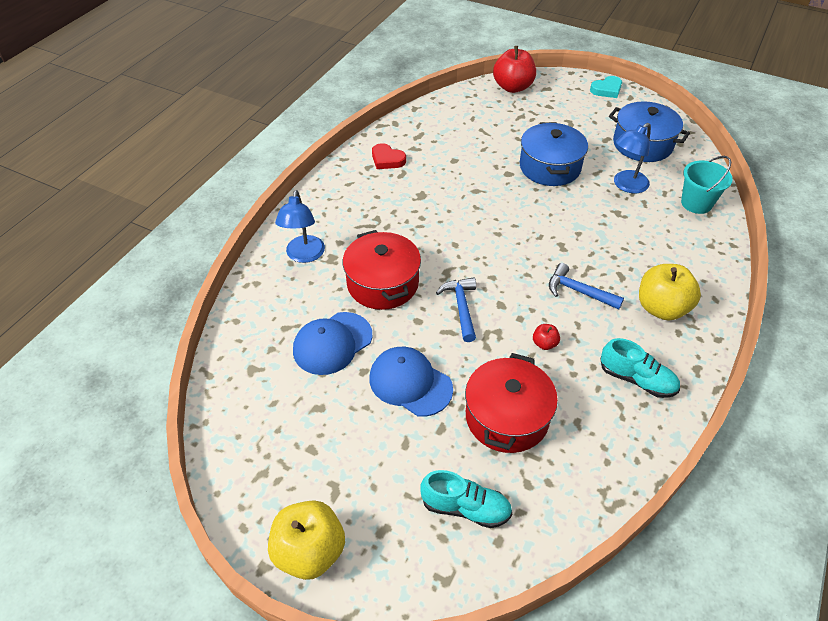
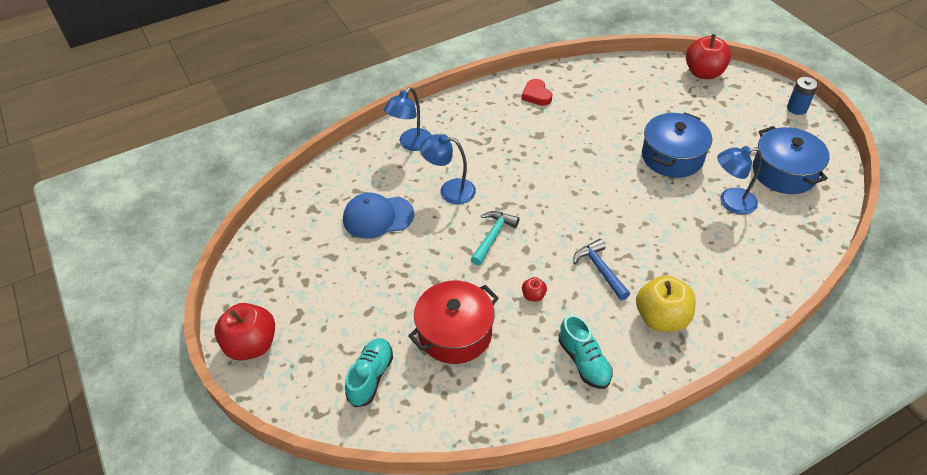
camera: 35 degrees right, 0 degrees up
yellow apple [268,500,345,580] -> red apple [214,303,275,361]
red pot [343,230,421,310] -> blue lamp [420,134,476,204]
blue cap [369,347,453,417] -> none
turquoise shoe [420,470,512,528] -> turquoise shoe turned 120 degrees counterclockwise [345,338,393,407]
blue hammer [436,278,476,342] -> turquoise hammer [471,211,519,266]
turquoise heart [590,76,622,98] -> blue battery [787,77,818,115]
turquoise bucket [681,156,733,214] -> none

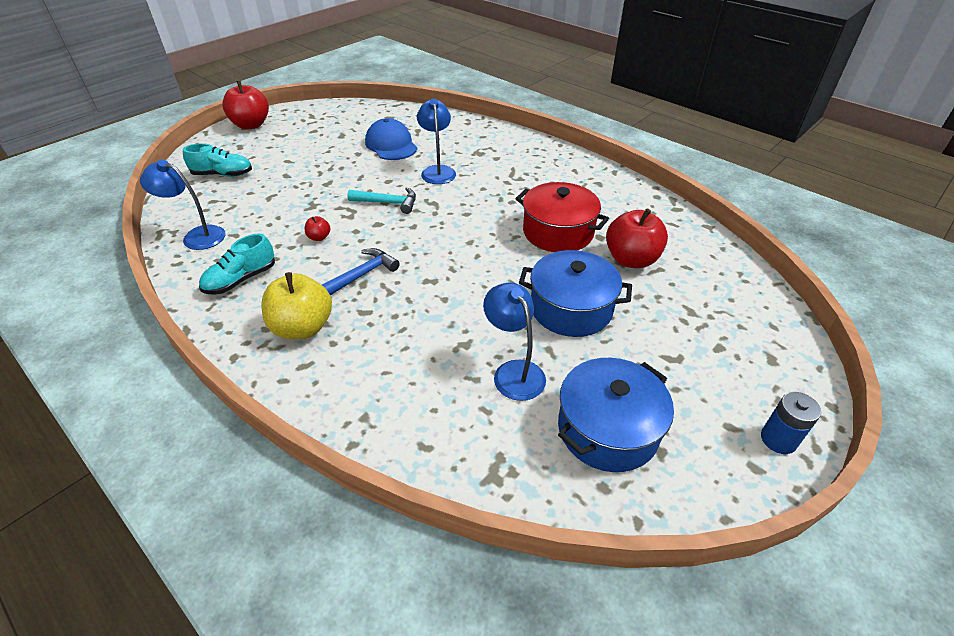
camera: 70 degrees right, 5 degrees down
blue lamp [384,87,432,151] -> blue lamp moved to [140,160,225,250]
red pot [408,281,499,364] -> red pot moved to [515,182,609,252]
red heart [522,79,553,106] -> none
red apple [686,34,731,79] -> red apple moved to [606,208,668,268]

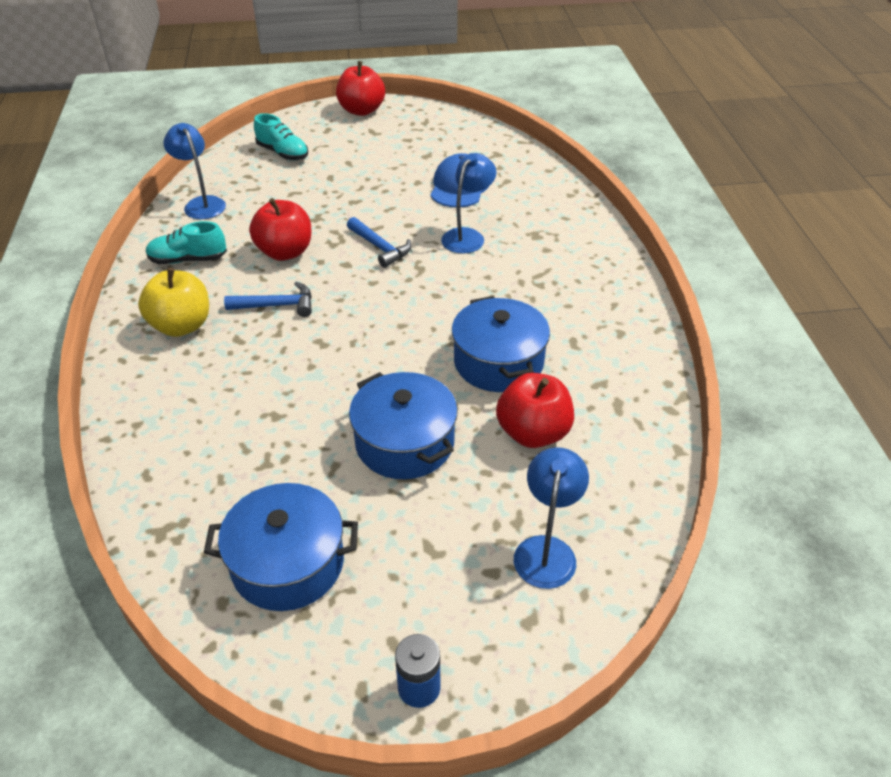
camera: 40 degrees right, 0 degrees up
red apple [305,216,330,241] -> red apple [249,198,311,261], size x2.22
turquoise hammer [347,187,416,214] -> blue hammer [347,217,412,268]
blue lamp [483,283,546,401] -> blue lamp moved to [514,447,589,589]
red pot [515,182,609,252] -> blue pot [452,296,550,392]

